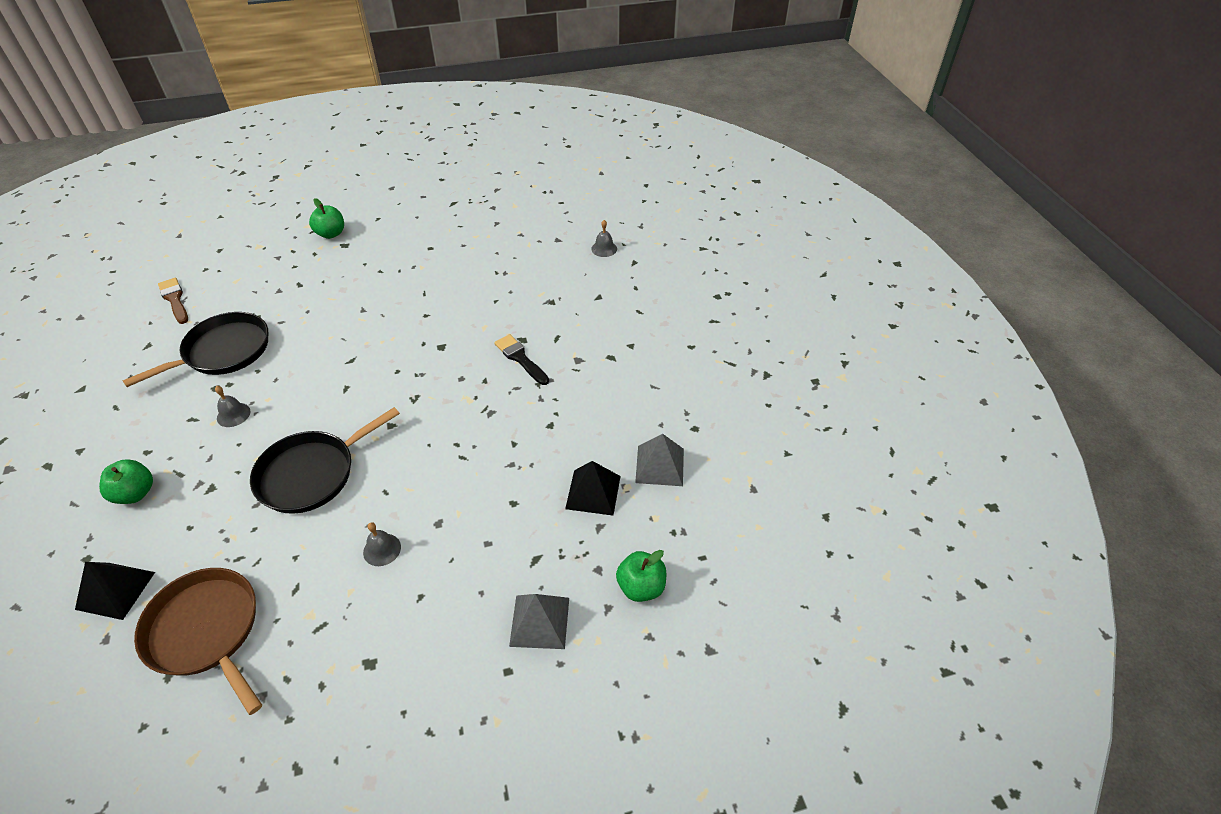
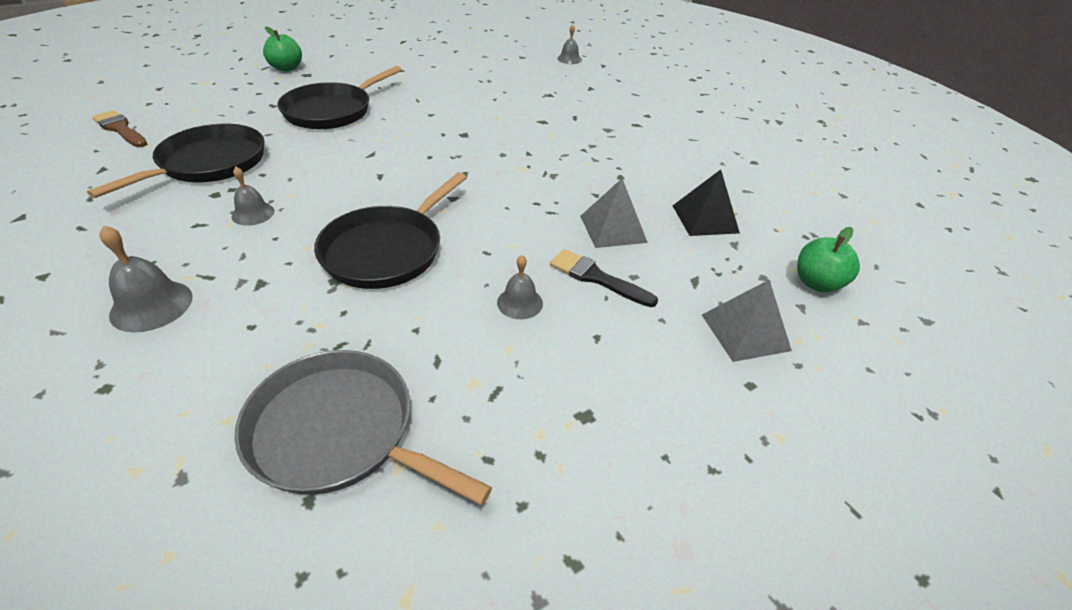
camera: 20 degrees left, 5 degrees down
black pyramid [75,562,155,620] -> none
green apple [99,459,153,504] -> grey bell [99,225,193,333]
brown pan [134,568,262,715] -> grey pan [234,350,492,505]
black brush [494,334,549,385] -> black brush moved to [550,249,658,307]
grey pyramid [635,434,684,486] -> grey pyramid moved to [580,179,648,248]
none -> black pan [278,66,402,129]

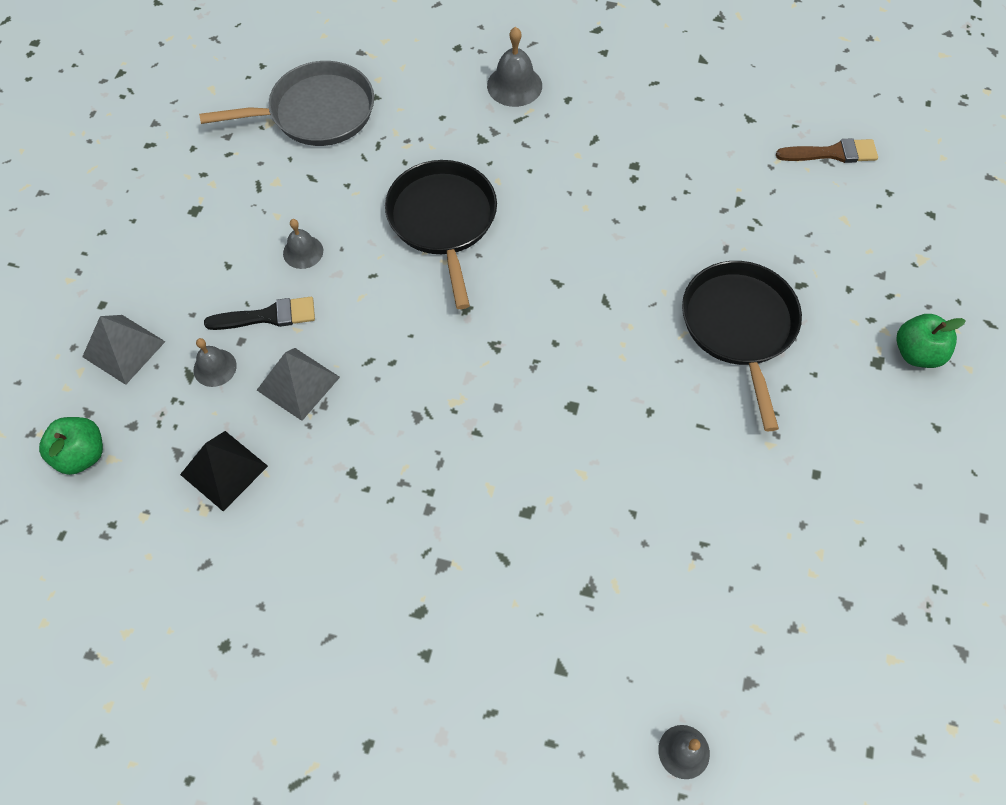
camera: 140 degrees right, 20 degrees up
black pan [87,124,265,198] -> none
grey bell [232,167,275,226] -> grey bell moved to [194,338,237,387]

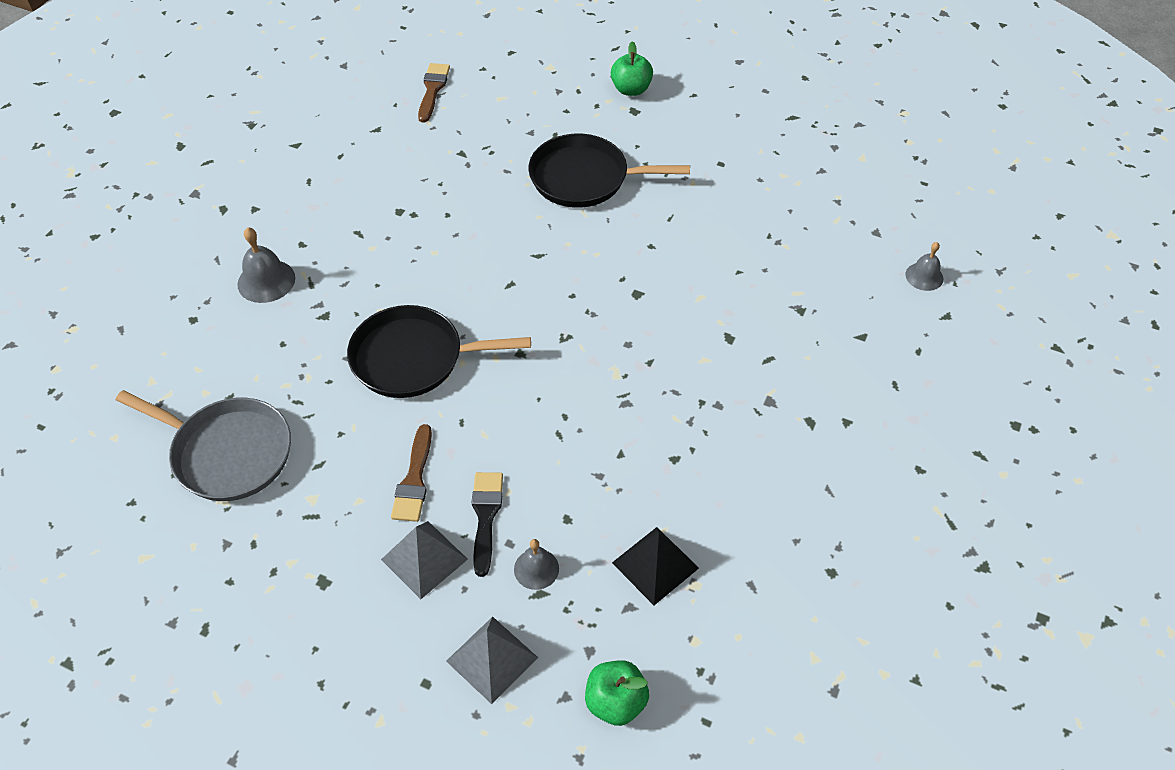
camera: 80 degrees left, 10 degrees down
grey pan [199,61,374,146] -> grey pan turned 120 degrees clockwise [116,390,291,501]
grey pyramid [257,348,340,421] -> grey pyramid moved to [381,521,468,599]
grey bell [283,219,323,269] -> brown brush [391,424,432,522]

